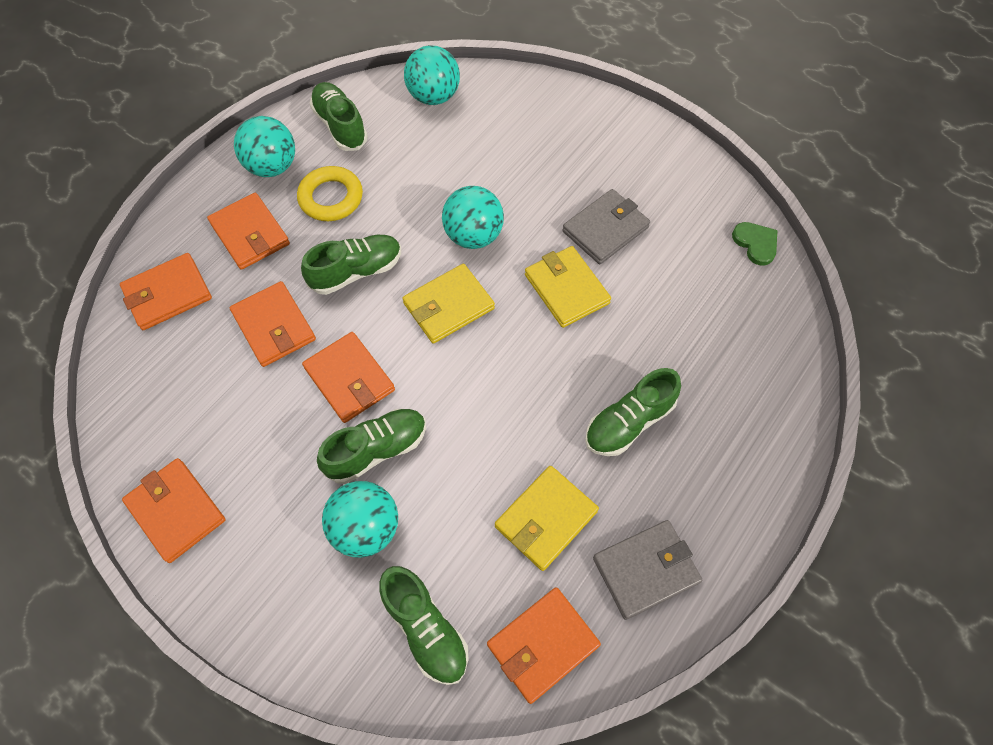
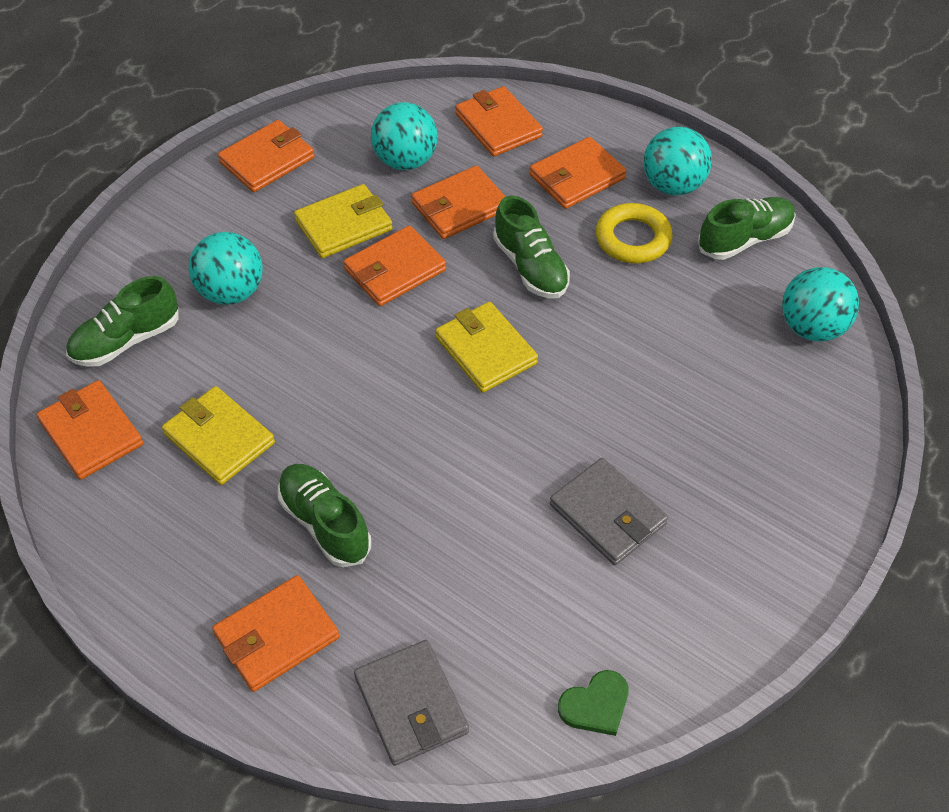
camera: 90 degrees right, 10 degrees down
green shoe [317,409,426,484] -> none
turquoise ball [442,186,504,249] -> turquoise ball moved to [371,102,438,170]
yellow wallet [525,246,611,328] -> yellow wallet moved to [294,184,393,258]
grey wallet [593,520,702,620] -> grey wallet moved to [354,640,469,766]
none -> orange wallet [212,575,339,692]

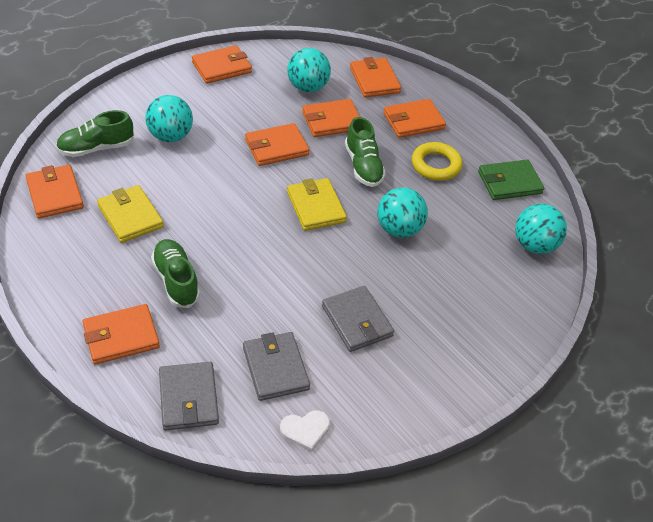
camera: 10 degrees right, 5 degrees down
yellow wallet [294,184,393,258] -> none
green heart [558,670,628,736] -> white heart [280,410,330,452]
turquoise ball [643,127,712,196] -> turquoise ball moved to [377,187,428,238]
green shoe [698,197,796,260] -> green wallet [478,160,544,200]
none -> grey wallet [243,332,310,401]

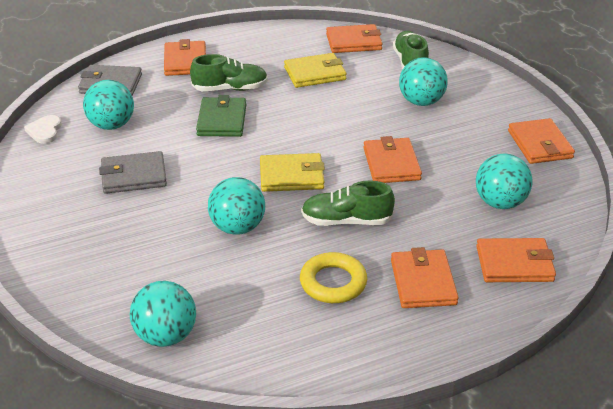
camera: 110 degrees right, 10 degrees down
grey wallet [243,332,310,401] -> turquoise ball [83,80,134,130]
orange wallet [302,99,360,137] -> none
green wallet [478,160,544,200] -> green wallet moved to [196,95,246,137]

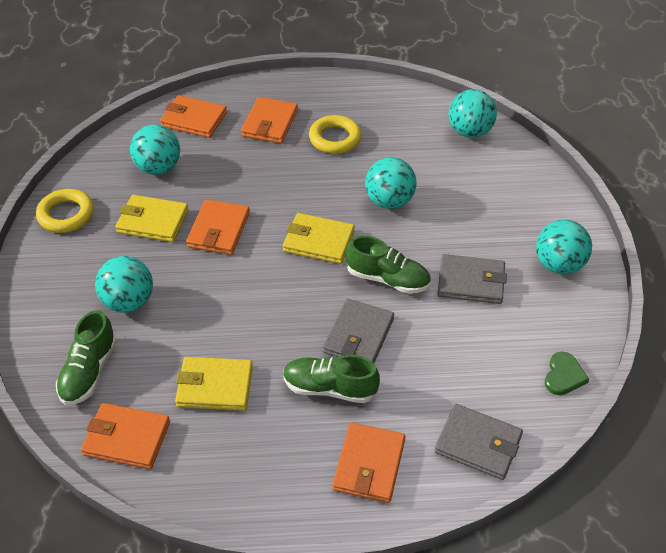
camera: 160 degrees left, 10 degrees up
white heart [24,115,62,144] -> green heart [545,351,589,395]
turquoise ball [83,80,134,130] -> turquoise ball moved to [536,220,592,274]
green wallet [196,95,246,137] -> grey wallet [323,299,394,363]
green shoe [301,180,395,226] -> green shoe moved to [346,236,431,294]
orange wallet [508,118,575,164] -> yellow ring [36,189,94,233]
none -> yellow wallet [115,195,189,242]

